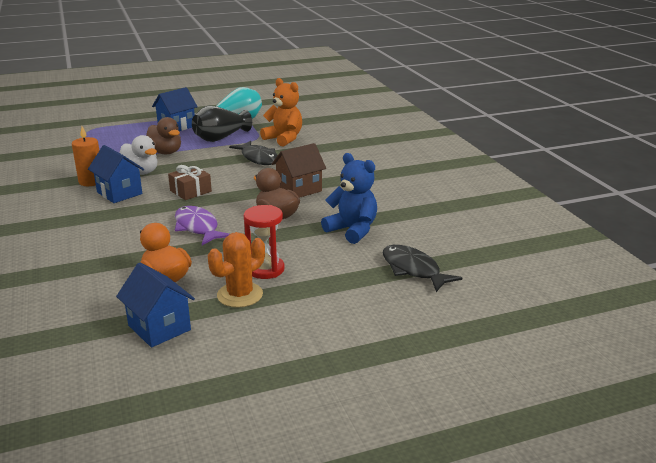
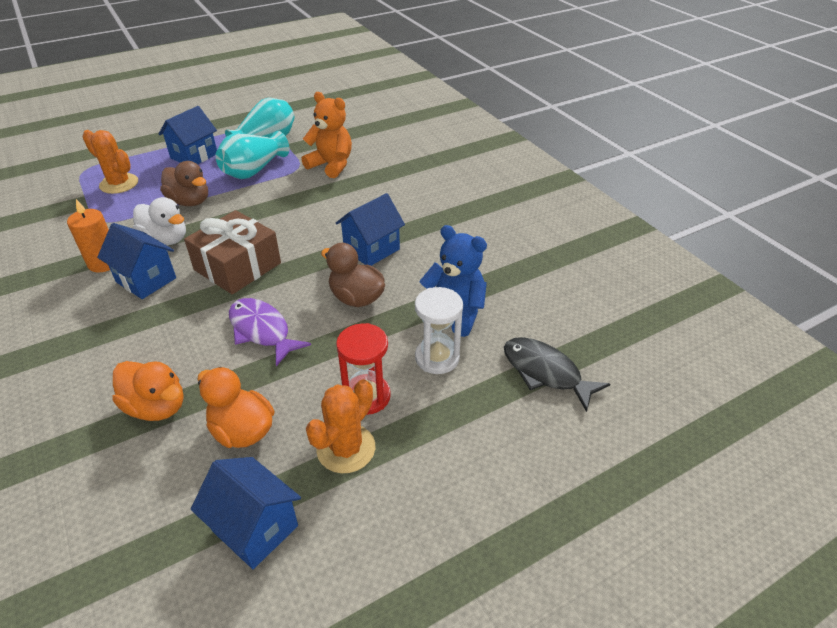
camera: 10 degrees left, 15 degrees up
brown gift [168,165,212,200] -> brown gift [184,210,281,294], size x1.64
black vase [192,106,252,142] -> turquoise vase [216,131,289,179]
black fish [229,141,278,165] -> none
brown house [272,143,326,198] -> blue house [336,193,405,266]
none -> orange cactus [83,130,138,194]
none -> orange duck [112,361,183,421]
none -> white hourglass [415,287,463,374]

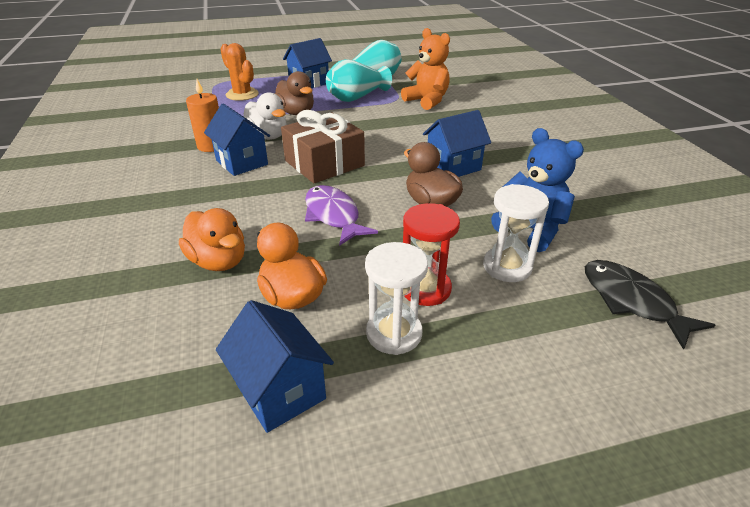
camera: 15 degrees right, 5 degrees down
orange cactus [306,379,375,473] -> white hourglass [365,242,428,355]

